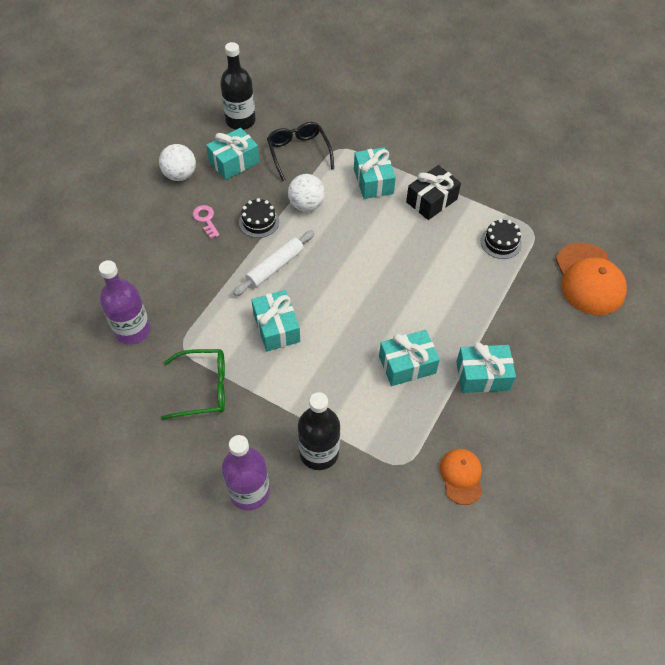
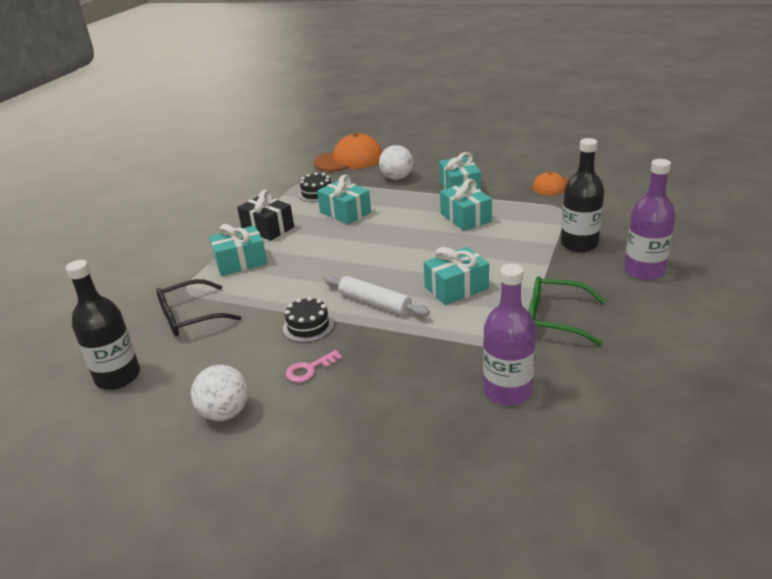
camera: 95 degrees left, 25 degrees down
green glasses [161,349,225,420] -> green glasses turned 60 degrees counterclockwise [529,276,605,346]
turquoise gift [206,128,259,180] -> turquoise gift moved to [317,175,371,224]
white ball [288,174,325,212] -> white ball moved to [379,145,413,180]

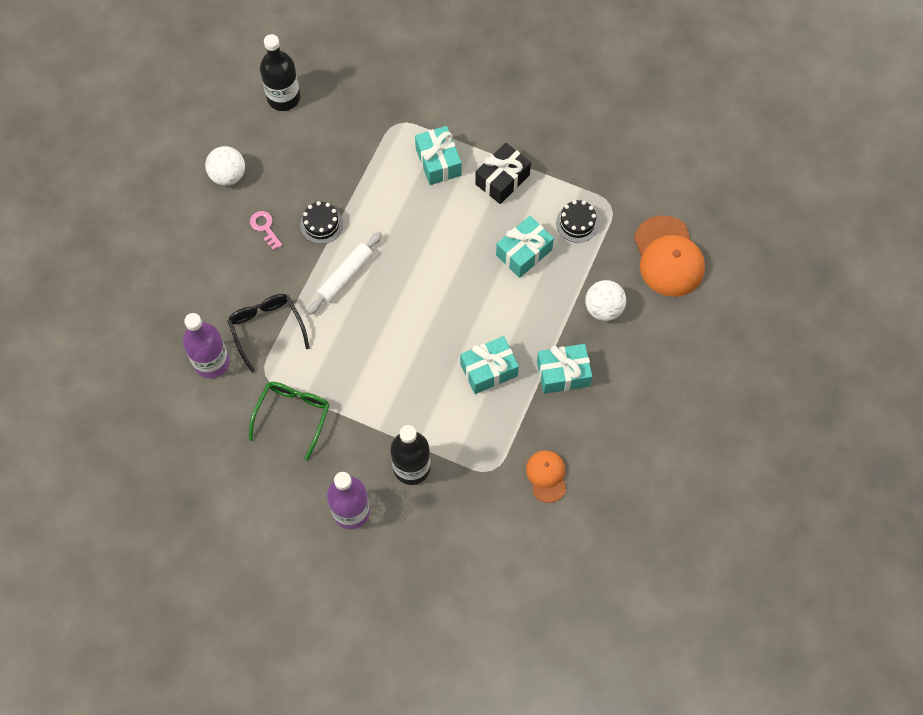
camera: 90 degrees right, 35 degrees up
black glasses [156,279,241,336] -> black glasses moved to [227,294,310,373]
turquoise gift [424,247,489,305] -> none

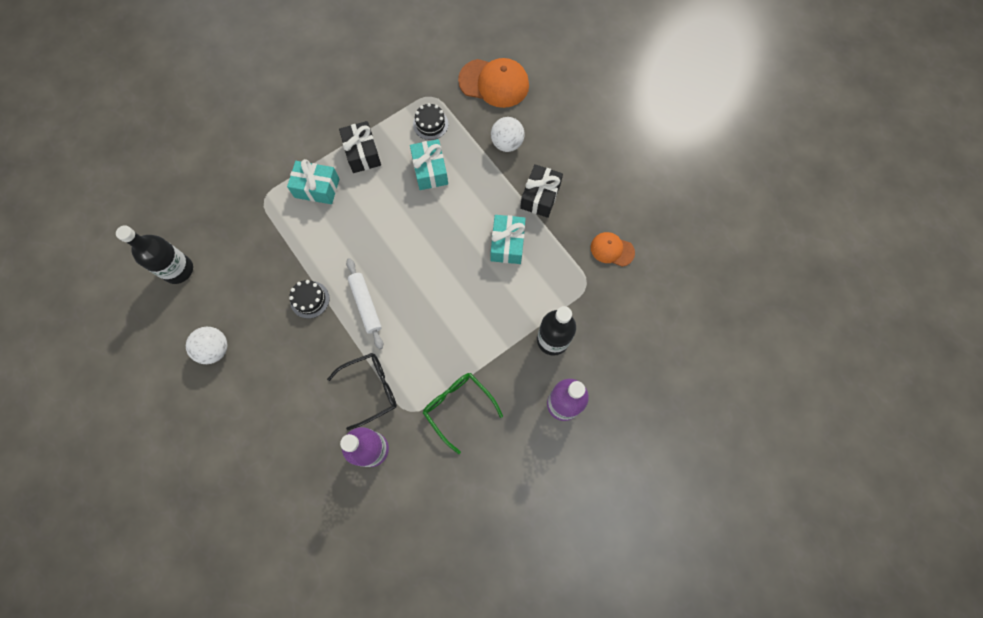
camera: 60 degrees left, 5 degrees up
black glasses [227,294,310,373] -> black glasses turned 150 degrees clockwise [327,353,397,430]
pink key [250,211,282,250] -> none
turquoise gift [537,344,592,394] -> black gift [520,164,563,218]

